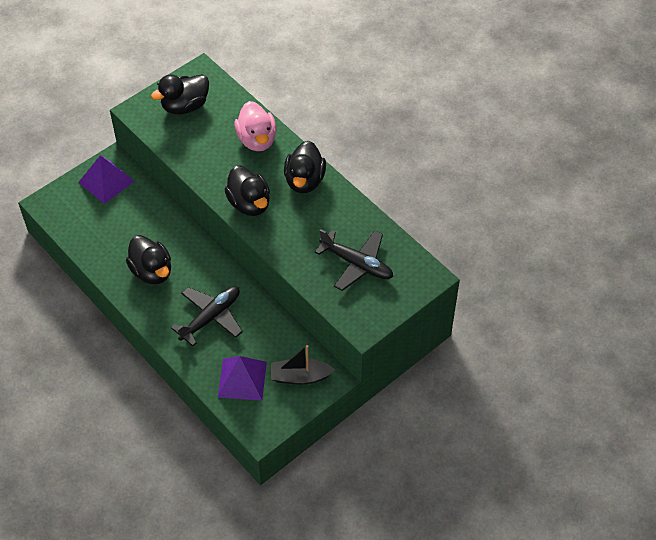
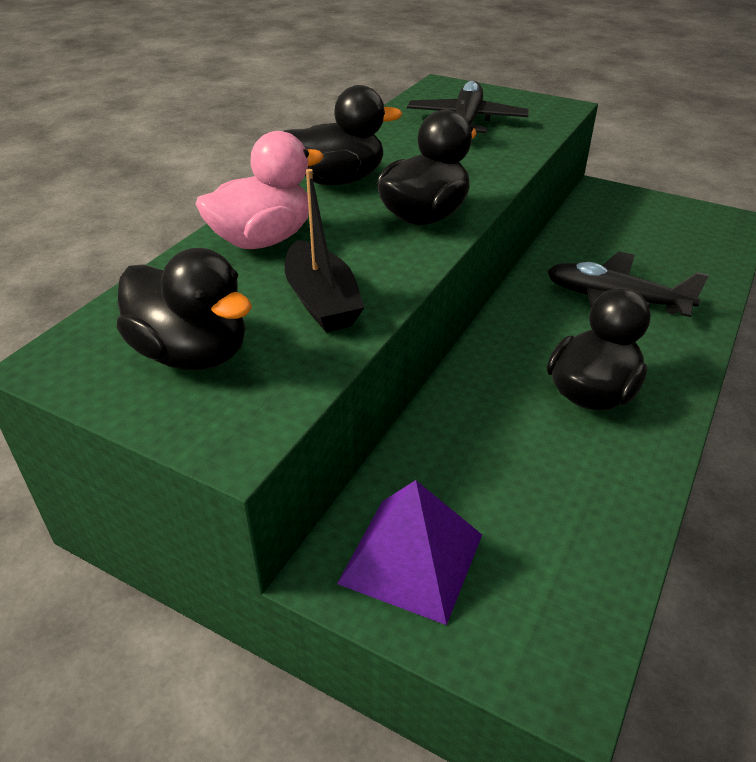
camera: 110 degrees left, 15 degrees down
purple pyramid [218,356,267,401] -> none
black boat [271,345,335,385] -> black boat moved to [285,169,365,332]

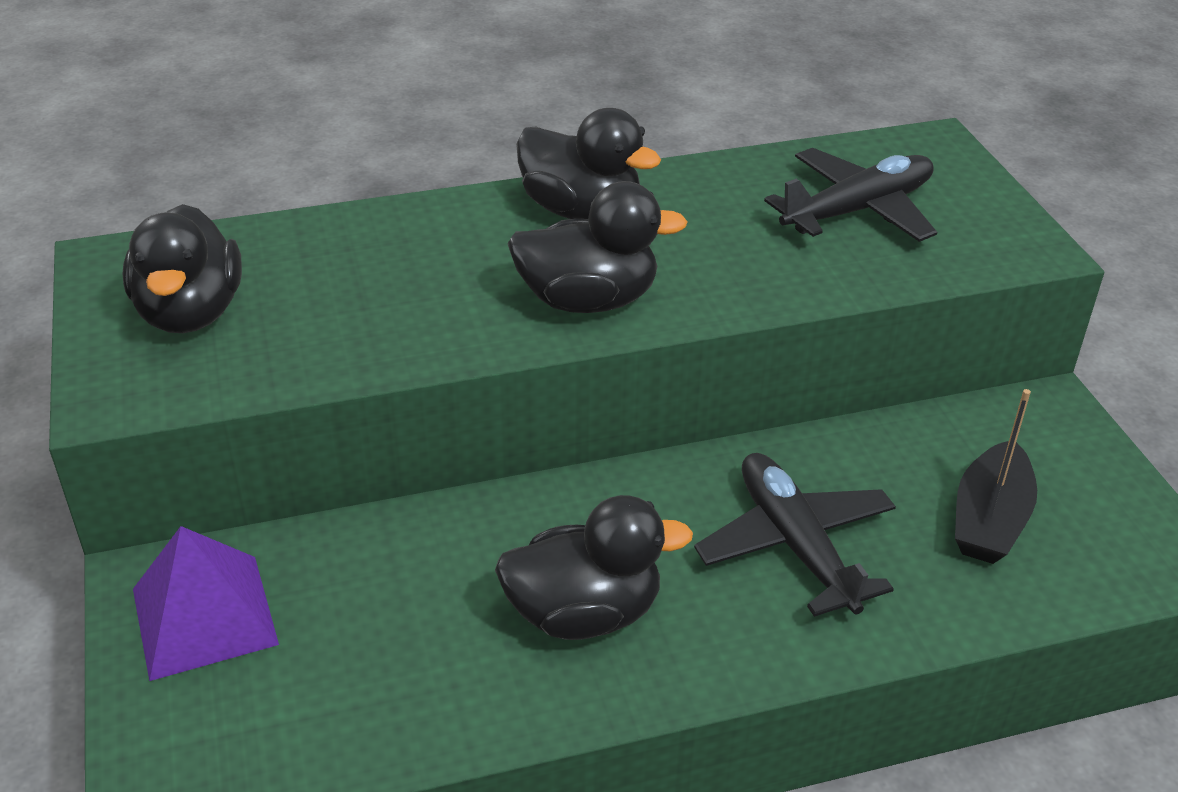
camera: 45 degrees right, 0 degrees up
pink duck [196,131,324,249] -> none
black boat [285,169,365,332] -> black boat moved to [955,389,1037,564]

